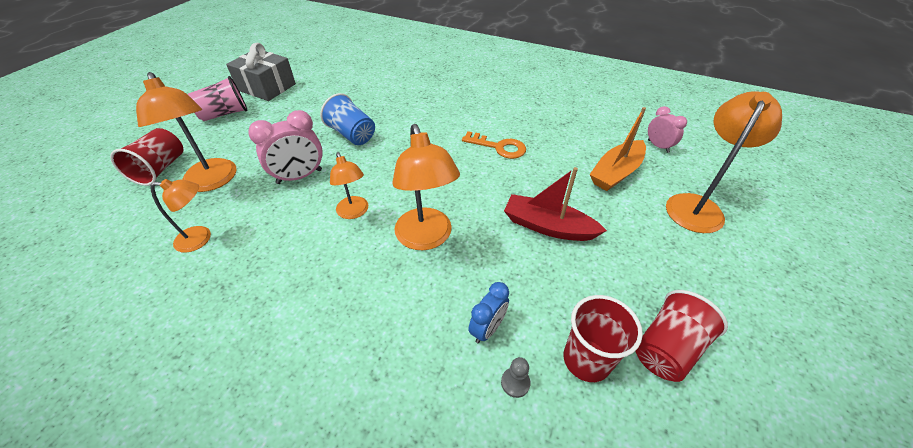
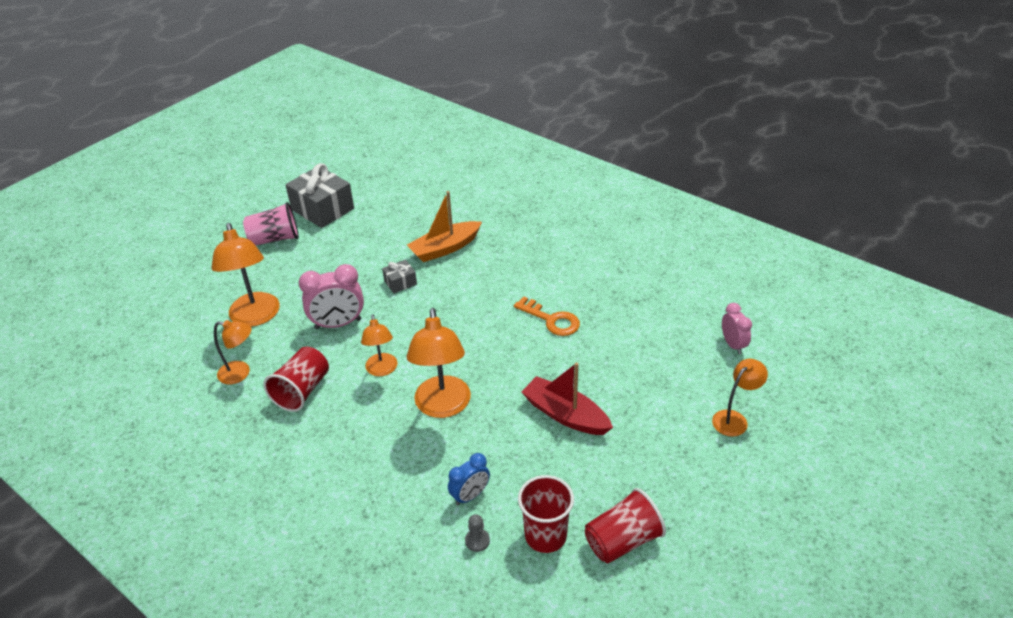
camera: 15 degrees right, 5 degrees down
red cup [110,128,183,186] -> red cup moved to [263,346,329,412]
blue cup [320,93,375,145] -> grey gift [382,260,417,293]
orange boat [589,107,646,191] -> orange boat moved to [407,191,482,262]
orange lamp [666,91,782,233] -> orange lamp [712,359,768,437], size x0.59

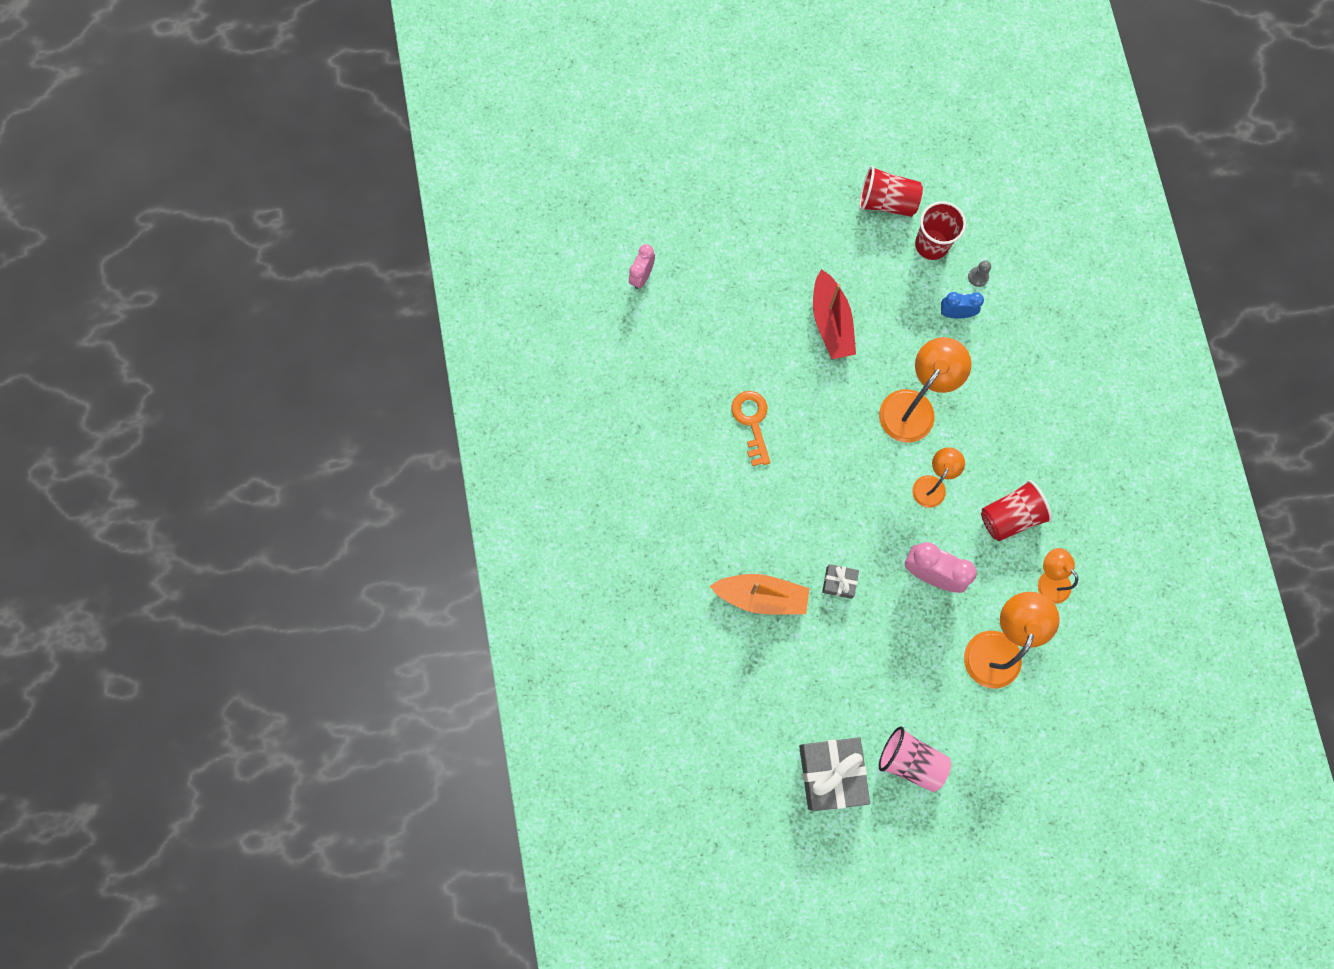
camera: 140 degrees left, 35 degrees up
orange lamp [712,359,768,437] -> none

